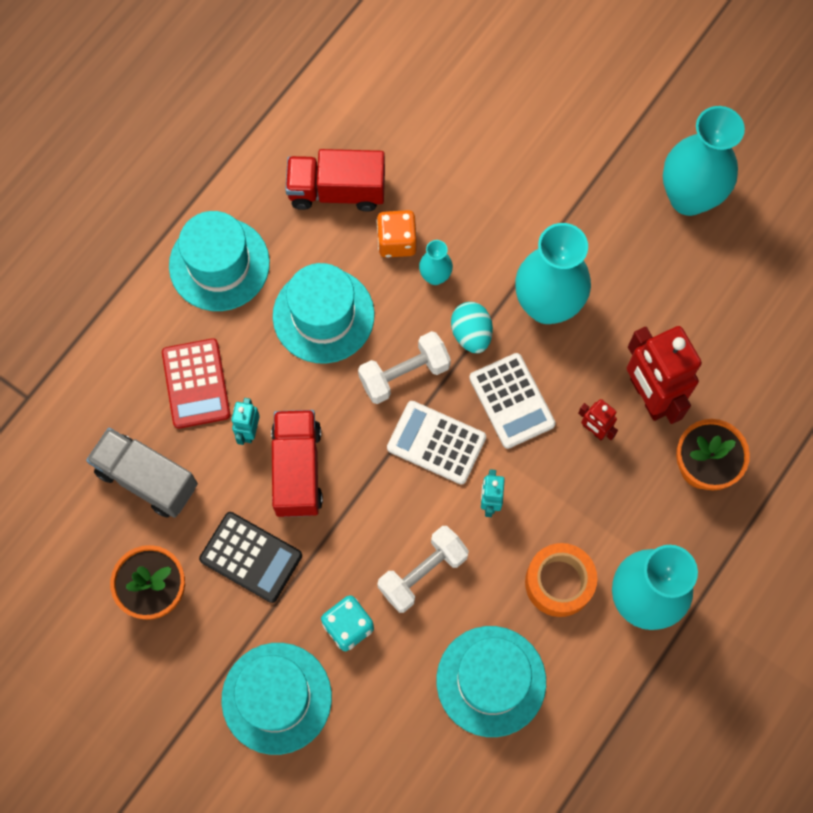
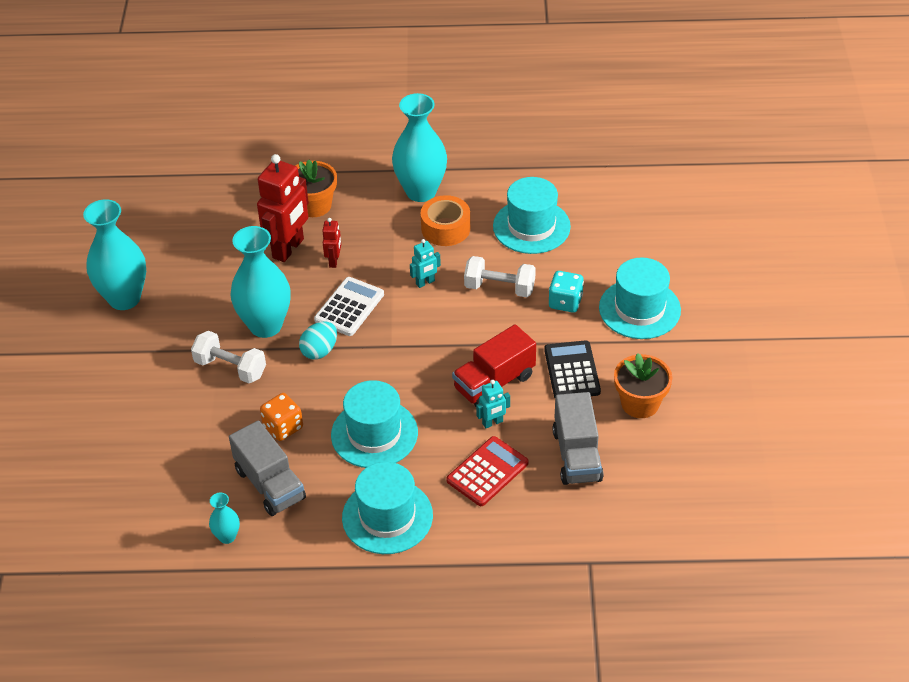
camera: 125 degrees left, 25 degrees down
red truck [285,149,385,212] -> grey truck [229,420,306,516]
white dumbbell [358,331,451,404] -> white dumbbell moved to [191,331,266,383]
white calculator [387,401,486,485] -> none
turquoise vase [419,240,453,285] -> turquoise vase moved to [209,493,240,544]

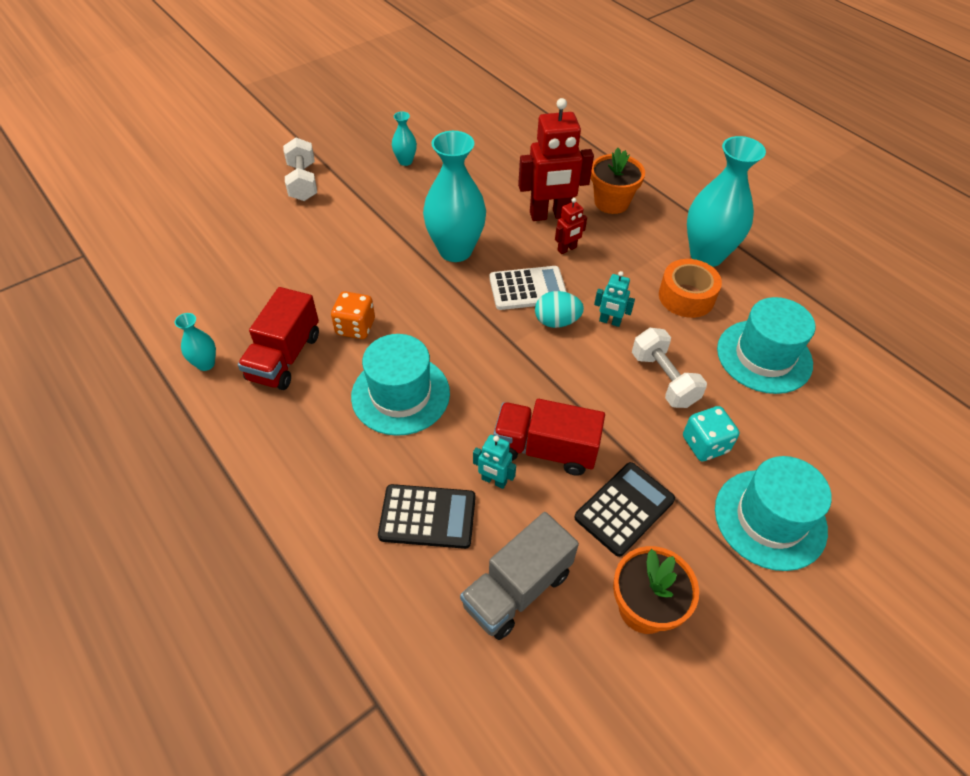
camera: 50 degrees right, 5 degrees up
turquoise vase [83,199,146,310] -> turquoise vase [392,111,417,166], size x0.46
white dumbbell [191,331,266,383] -> white dumbbell moved to [283,138,317,201]
grey truck [229,420,306,516] -> red truck [238,287,319,390]
turquoise egg [299,321,337,360] -> turquoise egg moved to [535,291,584,328]
turquoise hat [342,462,433,554] -> none
red calculator [447,436,528,506] -> black calculator [378,484,476,549]

